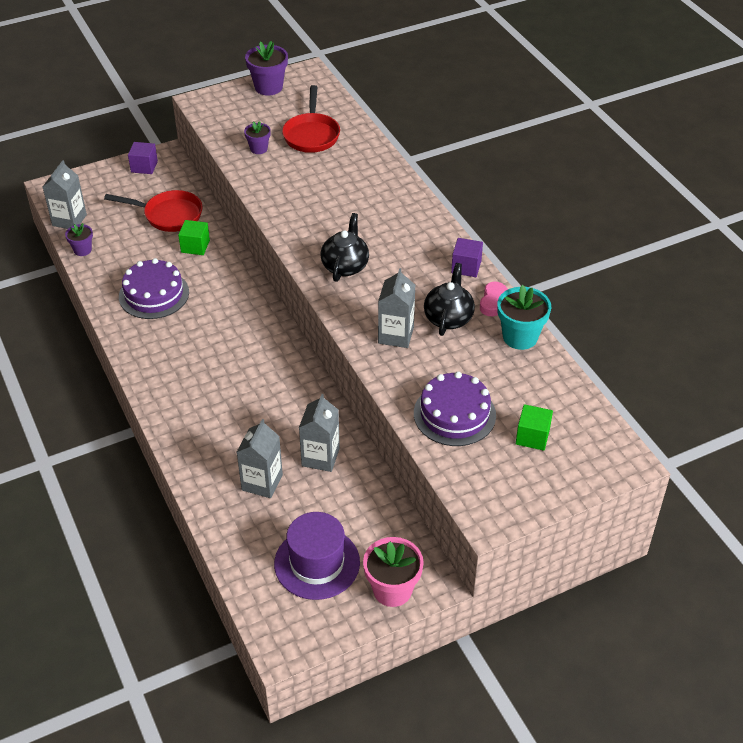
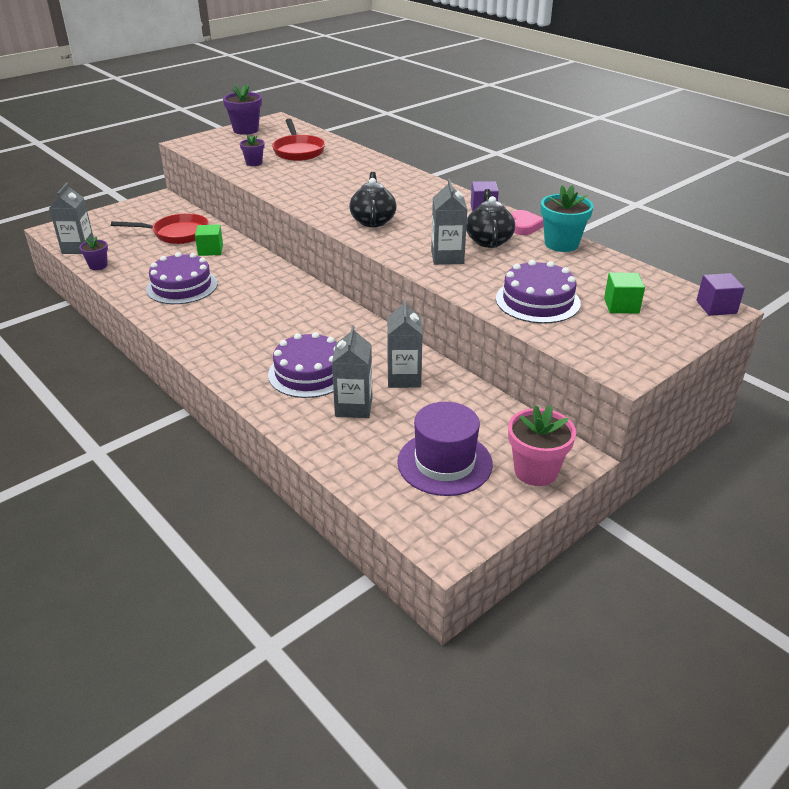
camera: 15 degrees left, 10 degrees down
purple cube [128,142,158,174] -> purple cube moved to [696,273,745,316]
none -> purple cake [268,332,337,398]

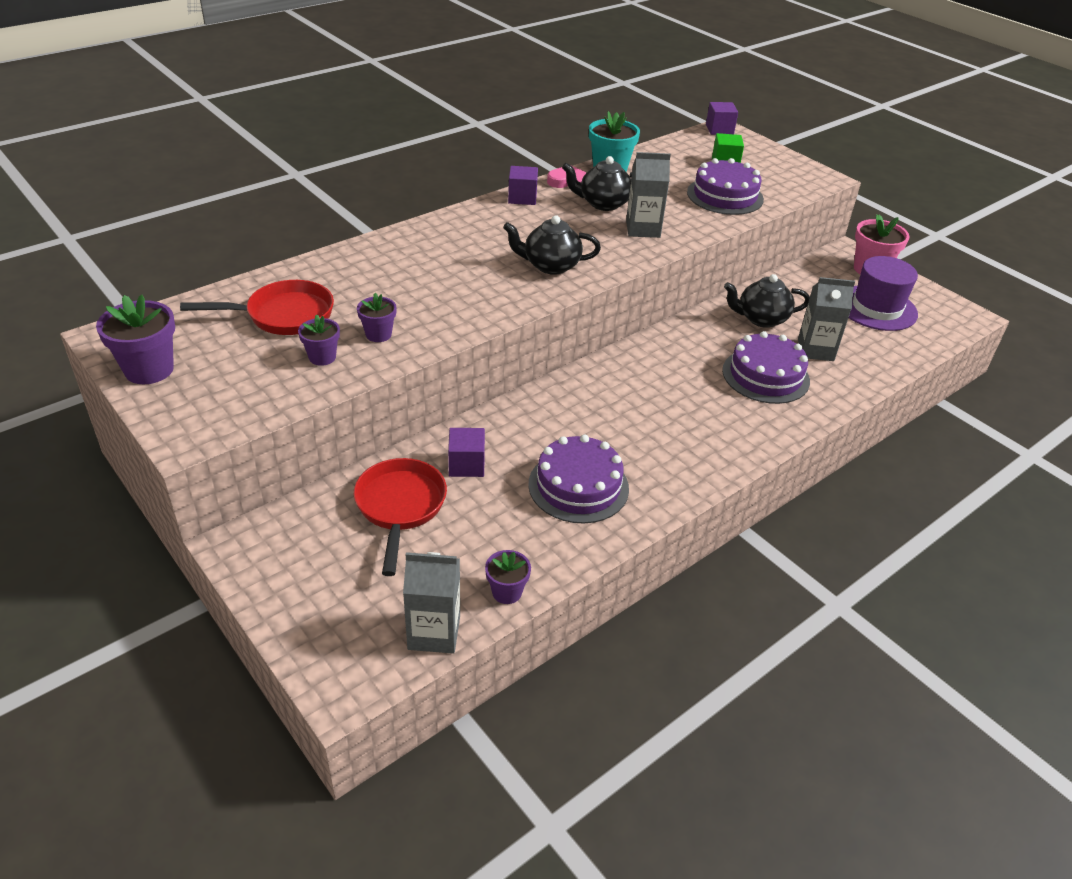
camera: 90 degrees left, 5 degrees up
green cube [195,224,223,256] -> purple cube [448,428,485,477]
grey carton [387,299,423,388] -> black teapot [724,274,810,328]
none -> purple flower pot [357,293,397,342]

